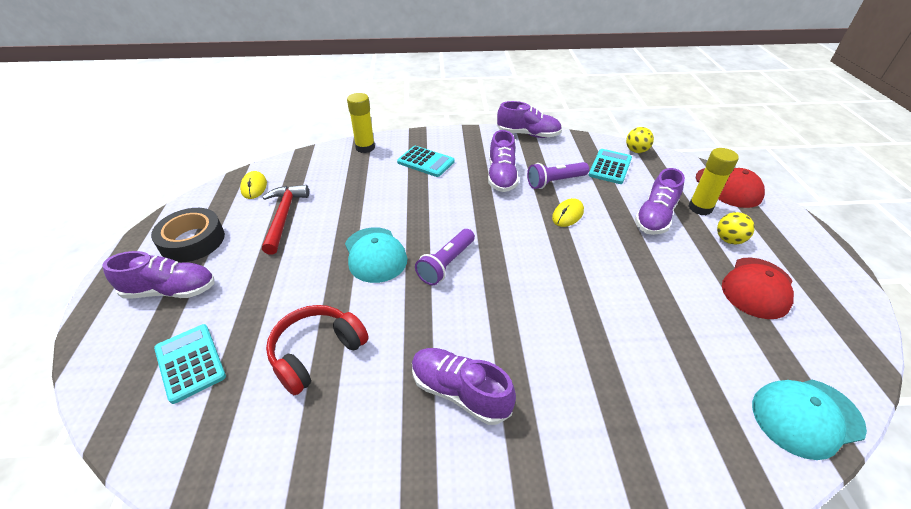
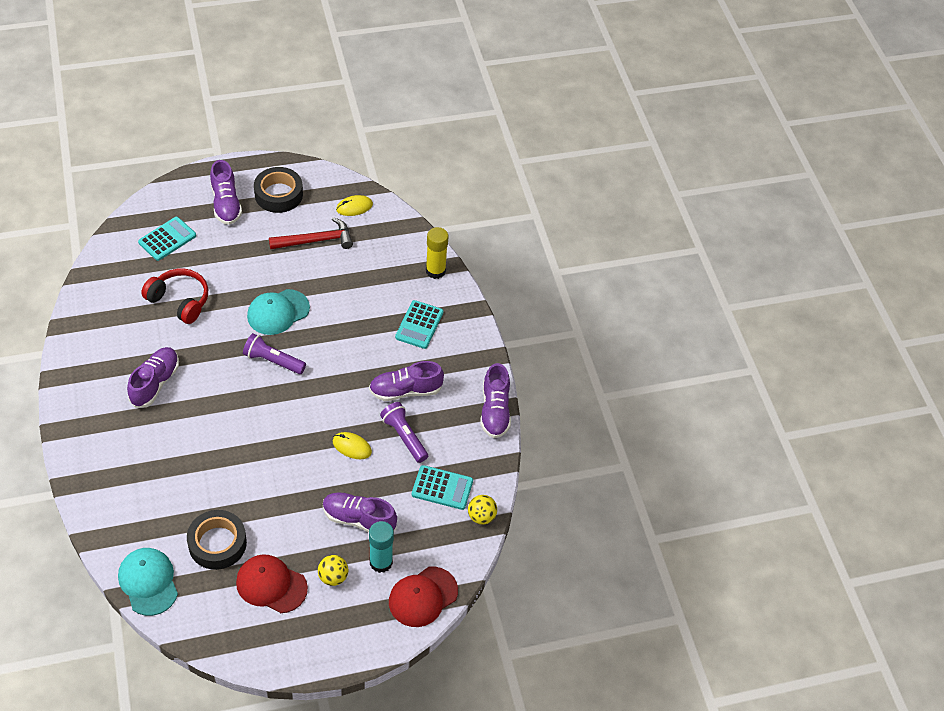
camera: 75 degrees right, 10 degrees up
yellow glue stick [689,148,739,215] -> turquoise glue stick [369,521,394,573]
none -> black tape [187,510,247,570]

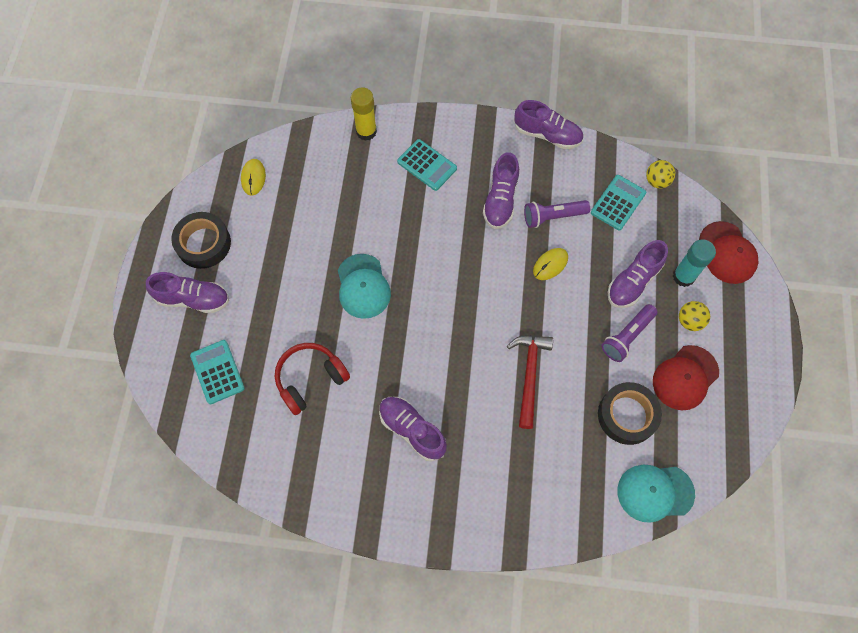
camera: 65 degrees left, 15 degrees up
purple flashlight [243,333,306,374] -> purple flashlight moved to [601,304,658,362]
red hammer [269,217,353,249] -> red hammer moved to [507,335,553,429]

